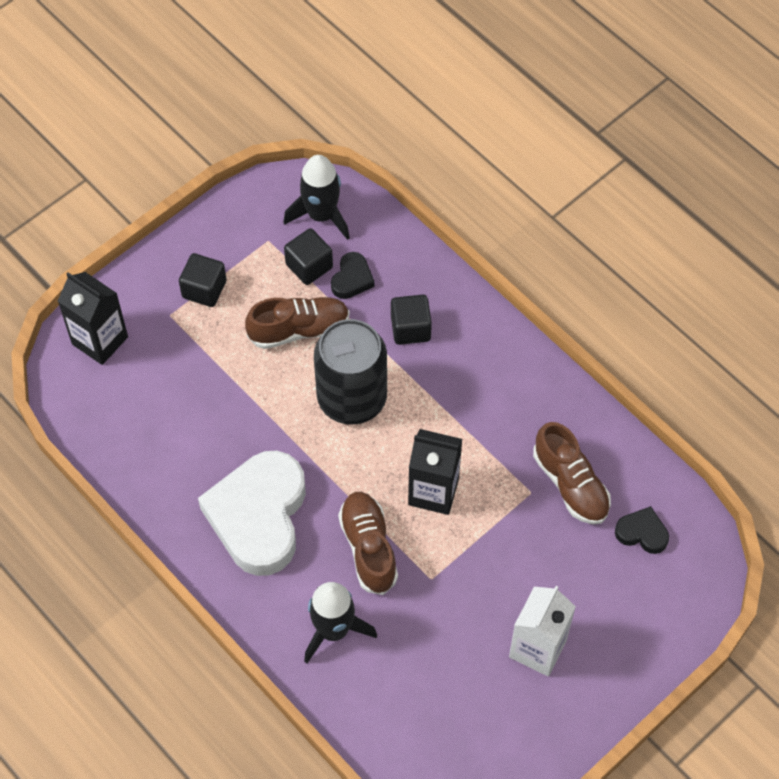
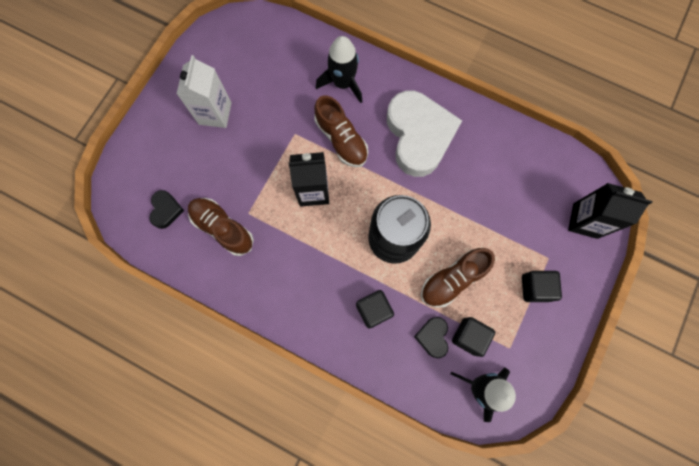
camera: 160 degrees right, 15 degrees up
black heart [615,506,669,554] -> black heart turned 90 degrees counterclockwise [149,190,184,229]

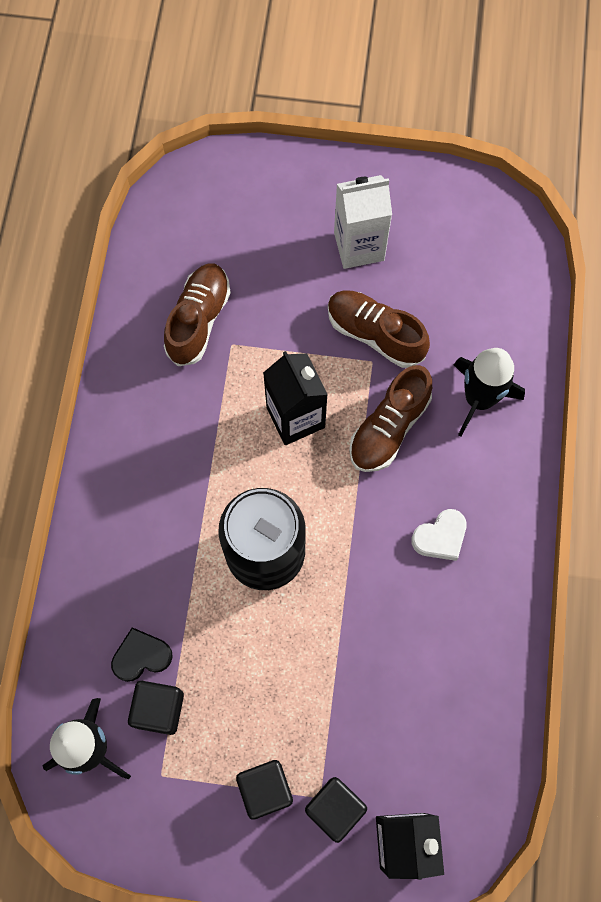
camera: 70 degrees right, 5 degrees down
black heart [149,190,184,229] -> none
black cube [356,290,394,328] -> black cube moved to [305,777,367,843]
white heart [387,91,462,177] -> white heart [411,509,466,561], size x0.43
brown shoe [421,248,495,308] -> brown shoe moved to [328,290,430,368]

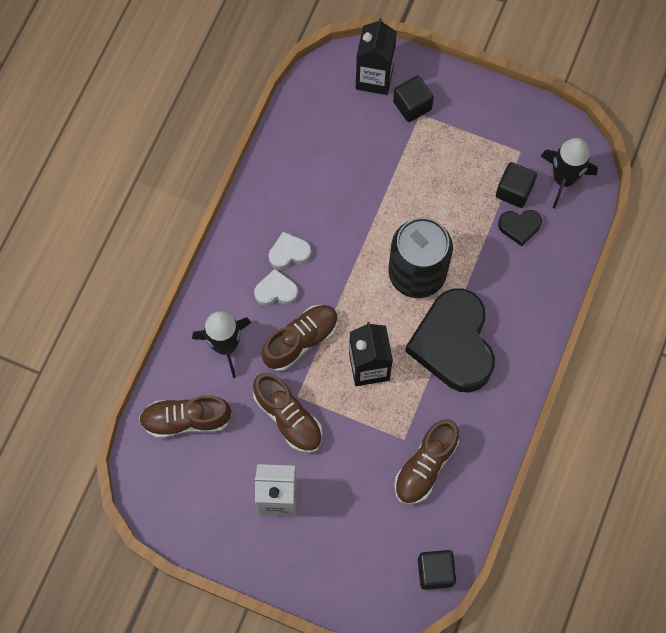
camera: 165 degrees left, 0 degrees up
black cube [236,760,293,820] -> black cube moved to [418,550,456,590]
none -> brown shoe [139,395,232,438]
none -> white heart [254,269,298,306]
none -> black heart [405,288,495,392]

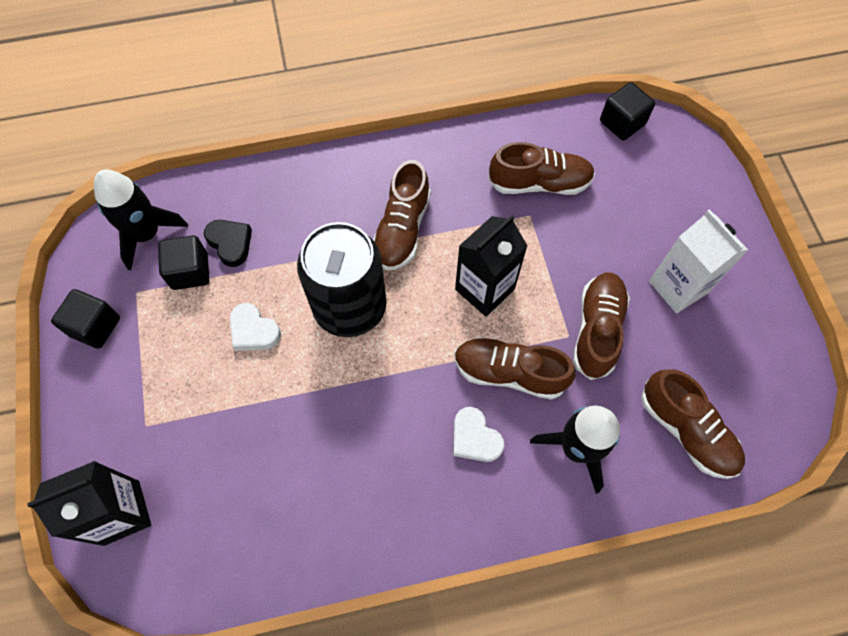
camera: 125 degrees left, 5 degrees down
white heart [269,232,311,270] -> white heart moved to [230,303,281,351]
black cube [393,76,434,122] -> black cube moved to [51,289,120,349]
black heart [405,288,495,392] -> brown shoe [373,160,431,270]

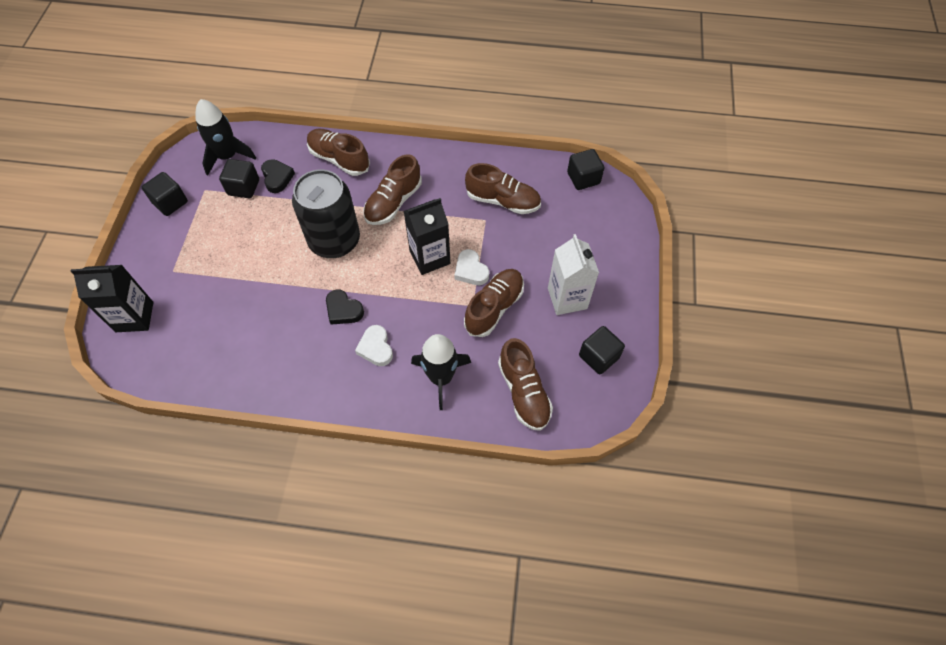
camera: 20 degrees right, 5 degrees down
white heart [230,303,281,351] -> white heart moved to [454,249,489,285]
brown shoe [454,337,576,400] -> brown shoe moved to [307,129,370,176]
none -> black heart [326,290,364,325]
none -> black cube [579,326,625,375]

